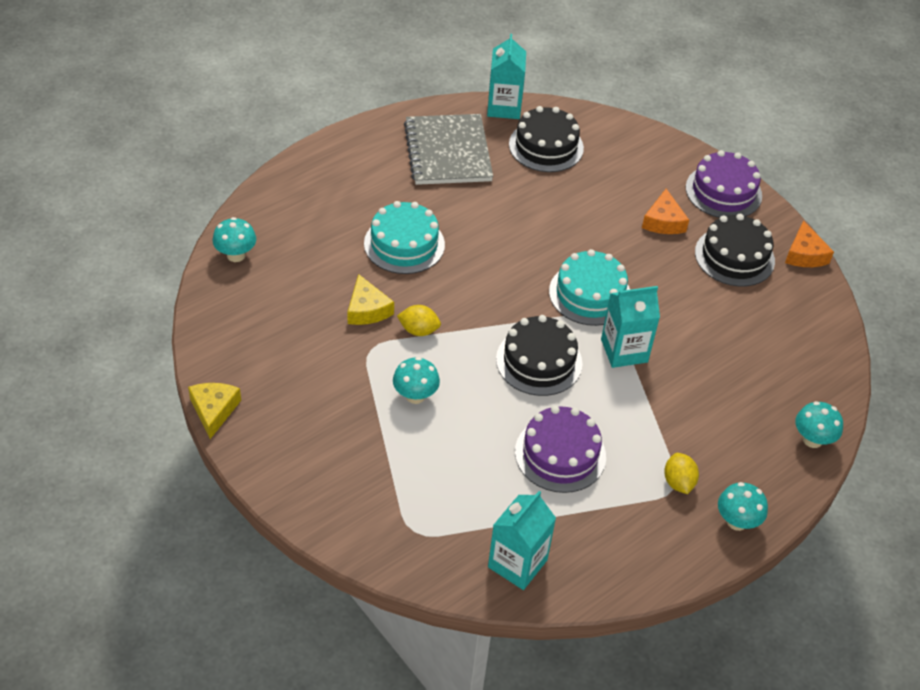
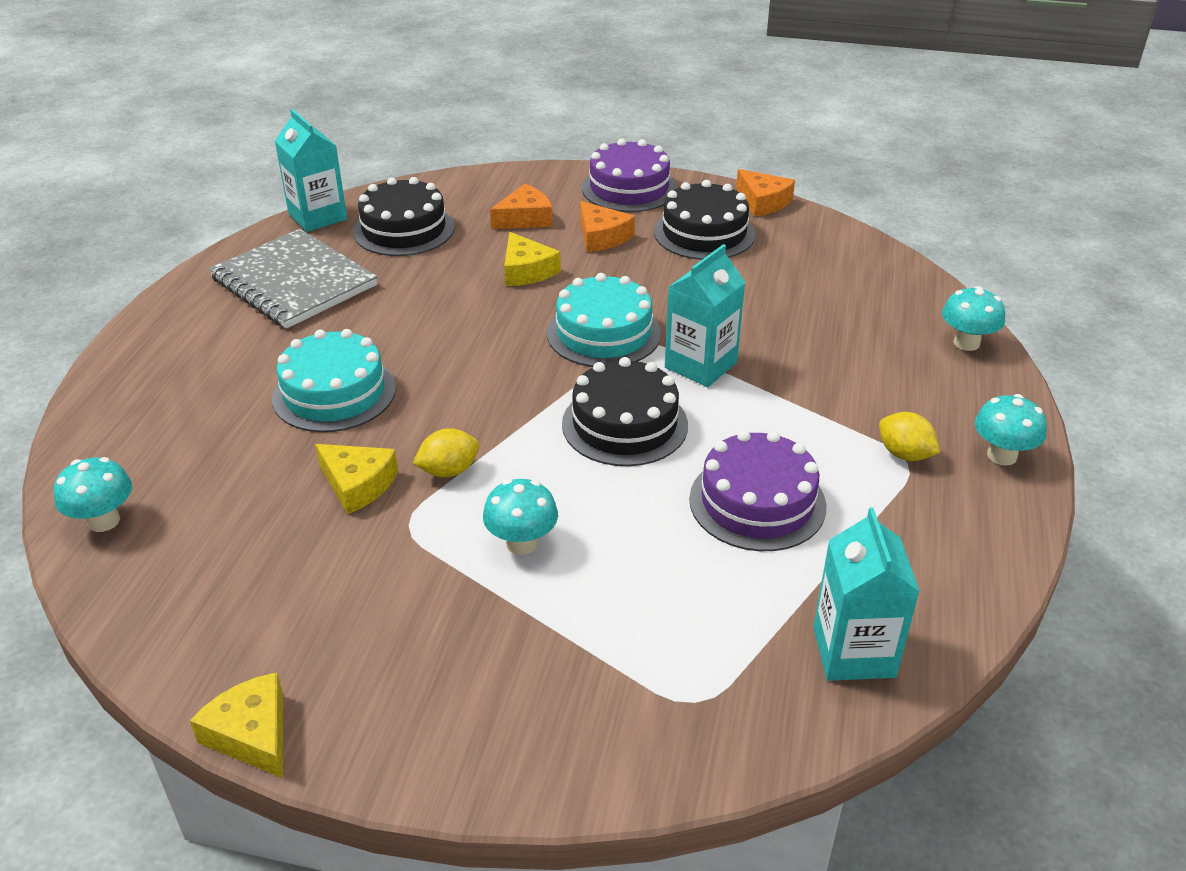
camera: 35 degrees left, 10 degrees down
none -> orange cheese [490,184,553,229]
none -> yellow cheese [504,232,561,286]

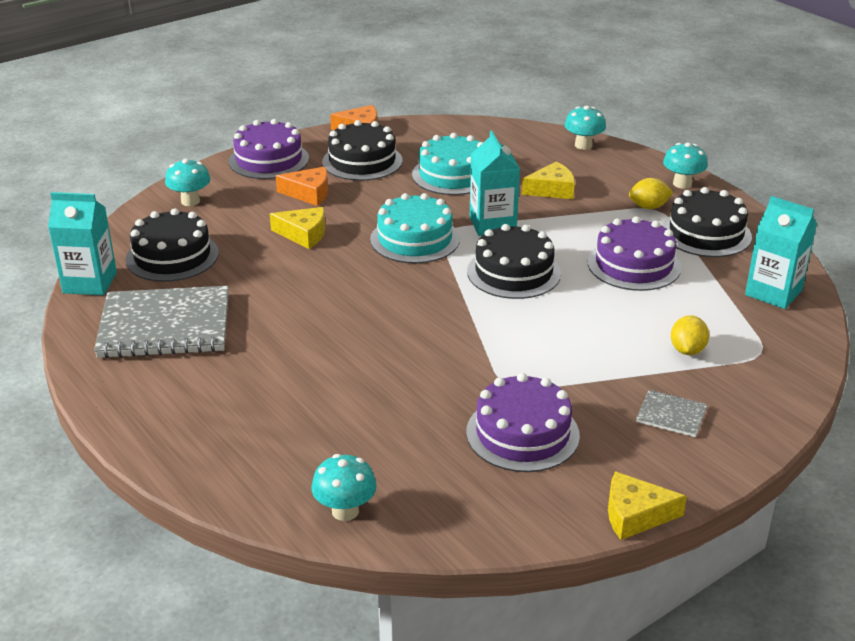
camera: 50 degrees left, 5 degrees down
turquoise cake [272,329,396,432] -> turquoise cake moved to [412,133,483,195]
yellow cheese [315,444,398,514] -> yellow cheese moved to [522,161,575,199]
yellow lemon [413,428,479,477] -> yellow lemon moved to [671,315,709,355]
turquoise mushroom [483,479,558,555] -> turquoise mushroom moved to [165,159,210,206]
orange cheese [490,184,553,229] -> none
none -> purple cake [466,373,580,472]
none -> grey notebook [636,390,707,437]
none -> black cake [662,187,752,257]

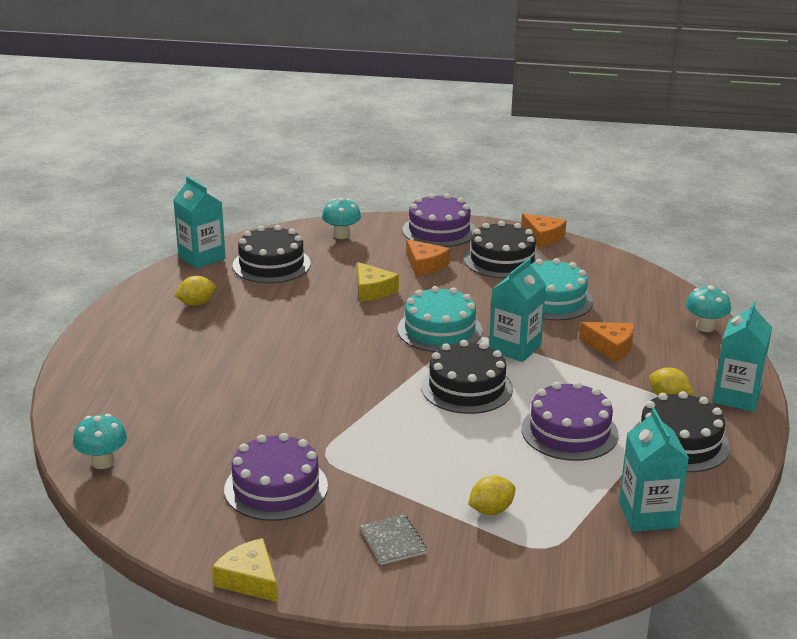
camera: 45 degrees right, 5 degrees down
grey notebook [94,286,229,358] -> yellow lemon [174,276,216,306]
yellow cheese [522,161,575,199] -> orange cheese [579,322,634,362]
turquoise mushroom [663,142,708,189] -> turquoise carton [713,301,772,412]

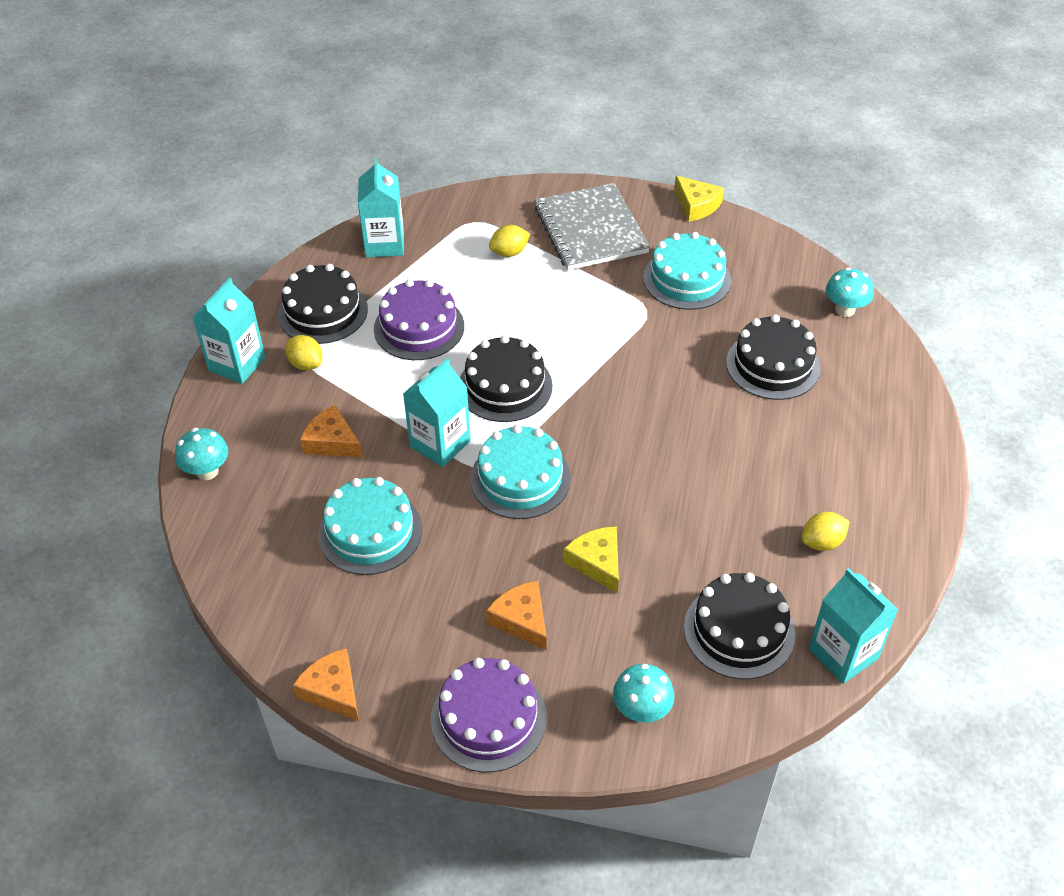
camera: 175 degrees left, 20 degrees up
purple cake [224,433,328,521] -> turquoise cake [643,232,731,310]
grey notebook [360,514,427,565] -> grey notebook [535,183,650,270], size x2.26
black cake [464,221,541,279] -> black cake moved to [726,315,821,400]

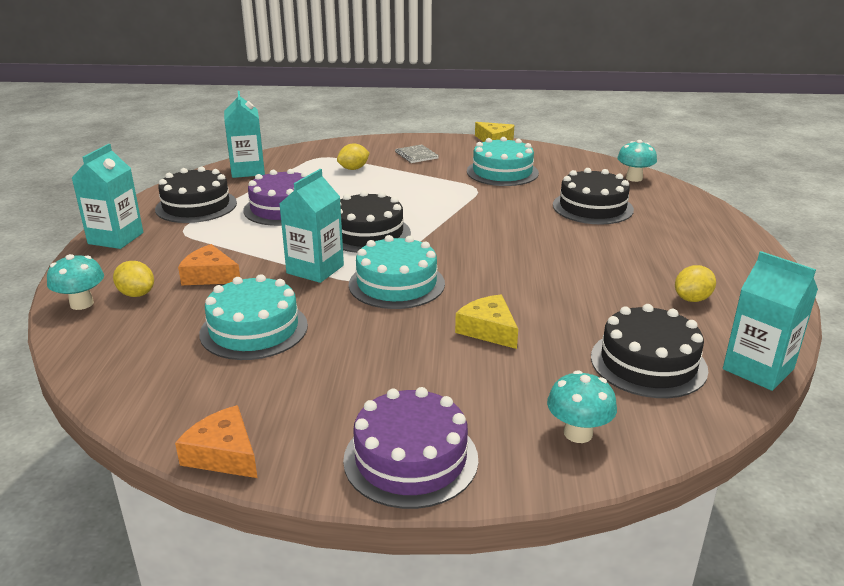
camera: 10 degrees left, 20 degrees down
yellow lemon [285,335,322,370] -> yellow lemon moved to [113,261,154,297]
orange cheese [486,581,547,651] -> none
grey notebook [535,183,650,270] -> grey notebook [395,145,439,163], size x0.44

